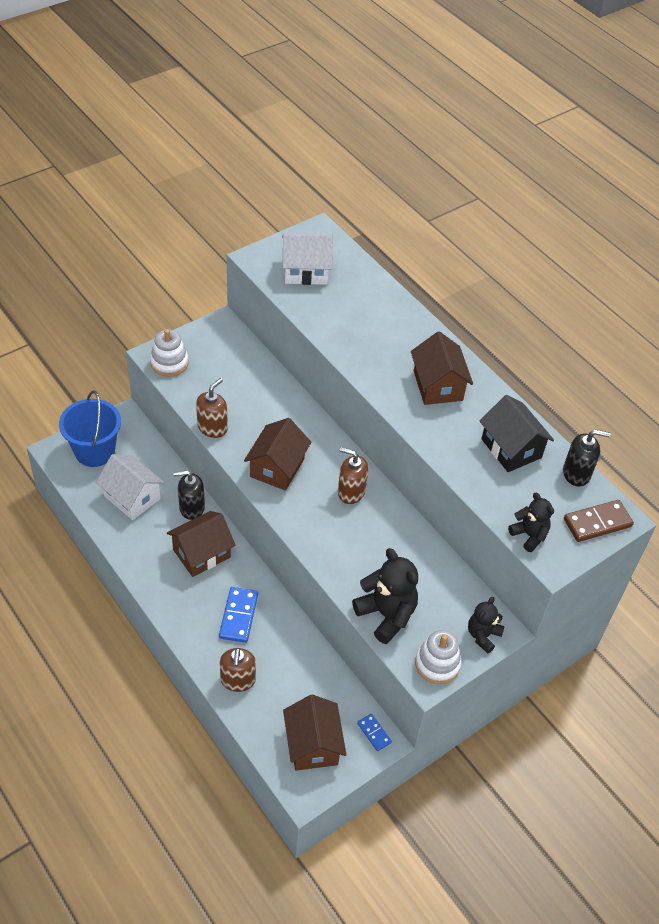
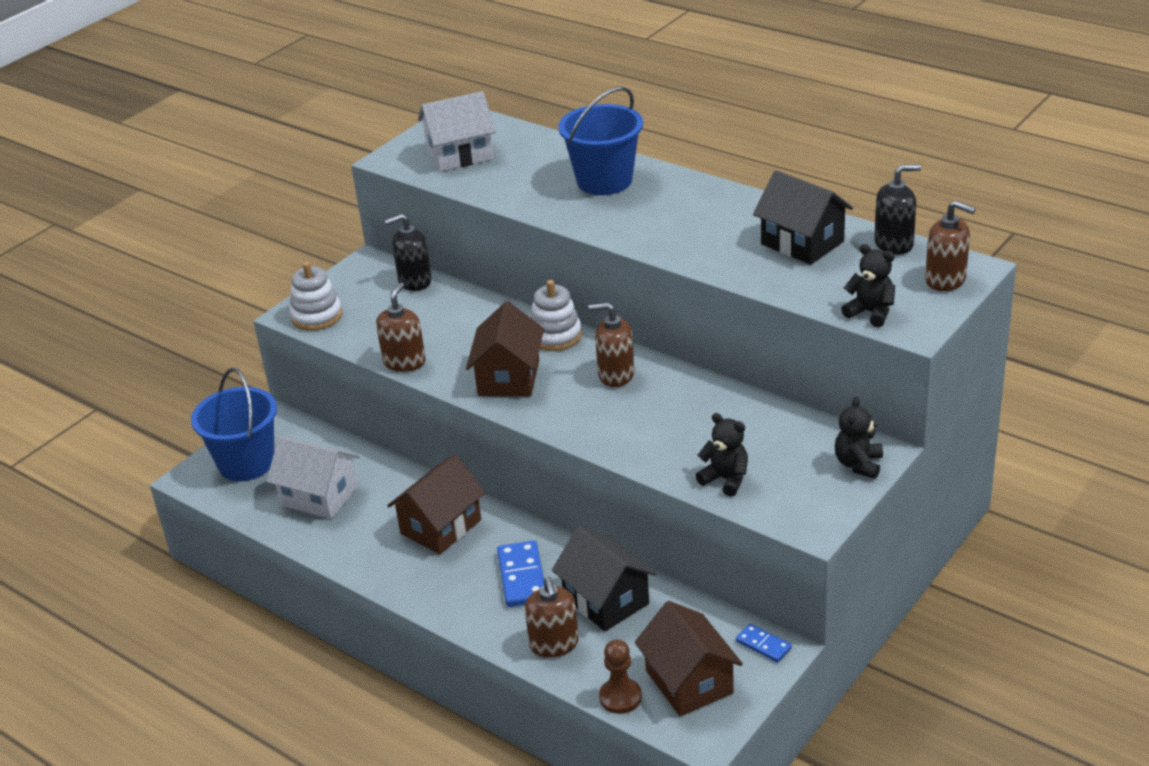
camera: 10 degrees left, 15 degrees down
black soap dispenser [173,470,205,520] -> black soap dispenser moved to [385,214,432,291]
black teddy bear [352,548,418,644] -> black teddy bear [695,413,748,497], size x0.60
brown house [411,331,473,405] -> none
white stacking toy [415,630,461,684] -> white stacking toy moved to [530,280,582,351]
brown domino [564,500,634,542] -> brown soap dispenser [925,201,976,291]
none -> black house [552,526,656,631]
none -> blue bucket [558,87,643,195]
none -> brown pawn [599,639,642,714]

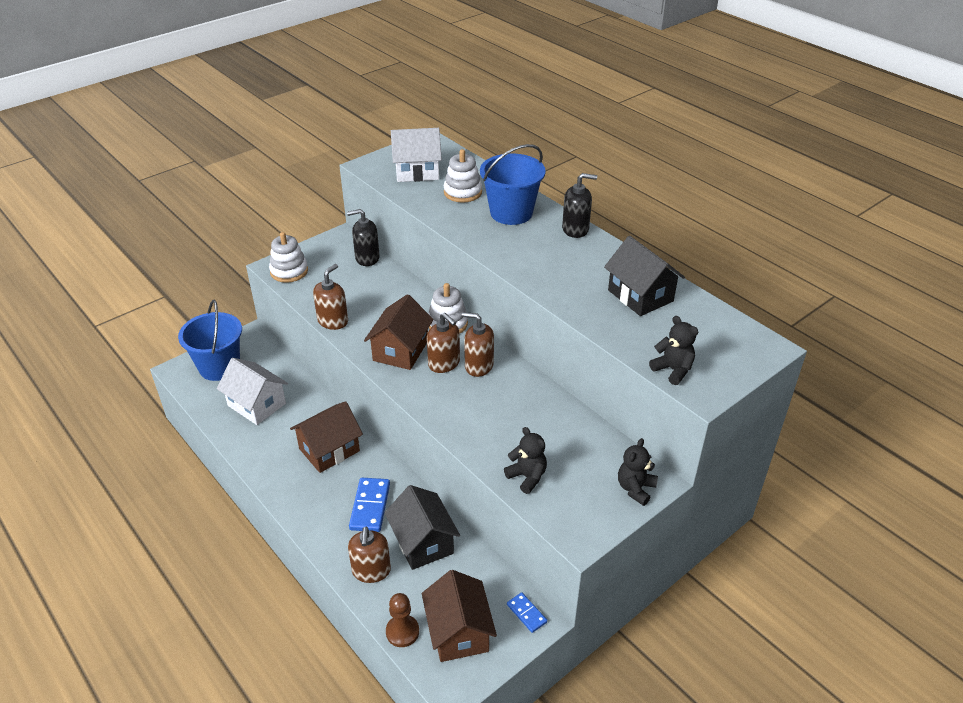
camera: 10 degrees right, 5 degrees up
black soap dispenser [874,164,921,255] -> black soap dispenser moved to [562,173,597,238]
brown soap dispenser [925,201,976,291] -> brown soap dispenser moved to [427,313,460,373]
none -> white stacking toy [444,149,482,203]

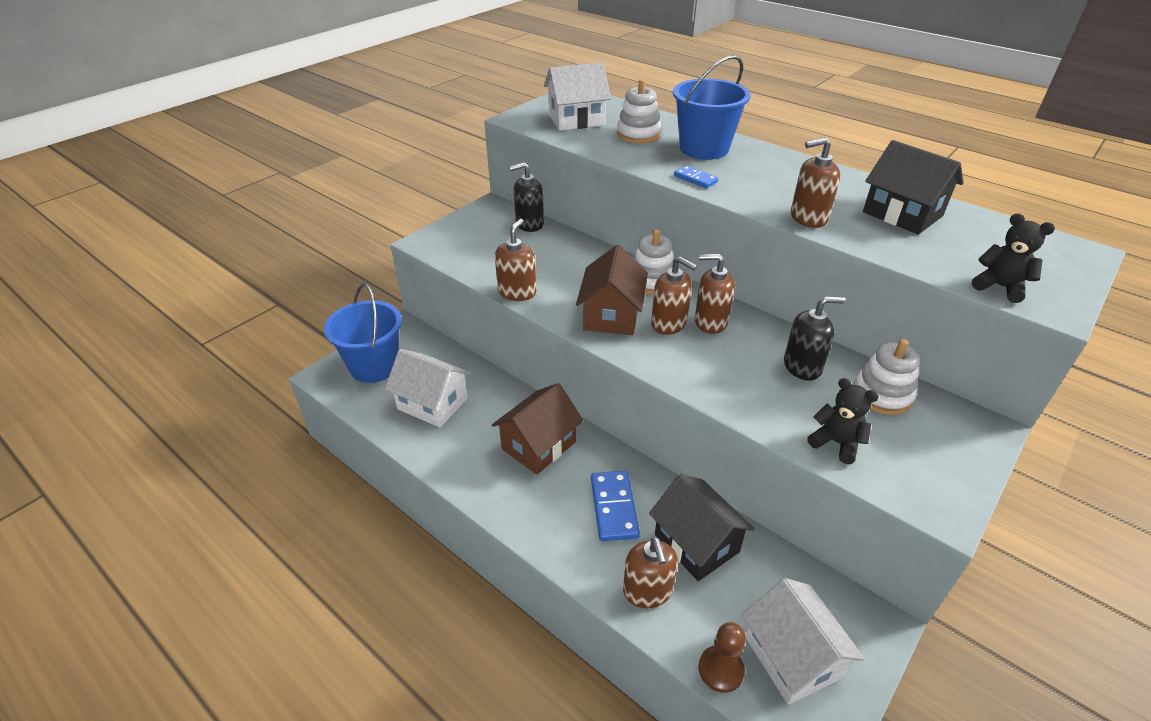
camera: 10 degrees left, 0 degrees up
white stacking toy [269,232,308,283] -> white stacking toy moved to [853,339,920,415]
brown house [422,570,497,662] -> white house [742,578,865,705]
blue domino [507,592,547,633] -> blue domino moved to [674,165,718,189]
black soap dispenser [562,173,597,238] -> black soap dispenser moved to [784,296,845,381]
black teddy bear [618,438,658,506] -> none
none -> brown soap dispenser [791,137,840,228]

